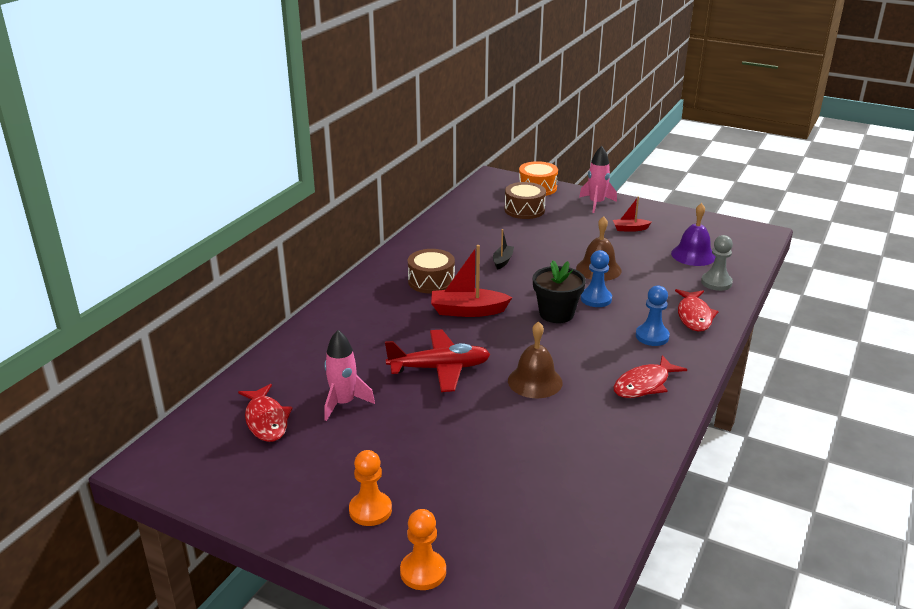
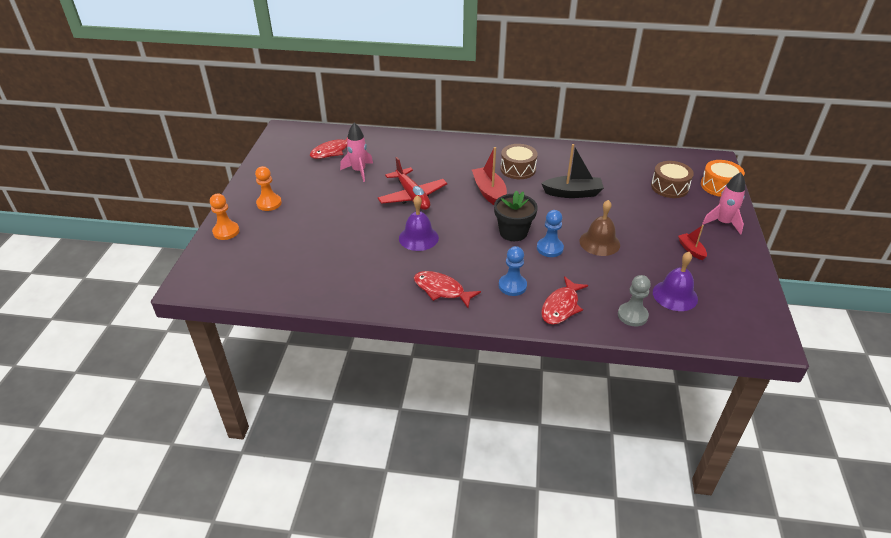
camera: 70 degrees right, 10 degrees up
black boat [493,229,514,270] -> black boat [541,144,604,198], size x1.79
brown bell [508,321,562,398] -> purple bell [399,195,439,251]
red fish [675,289,719,332] -> red fish turned 45 degrees counterclockwise [541,276,588,325]

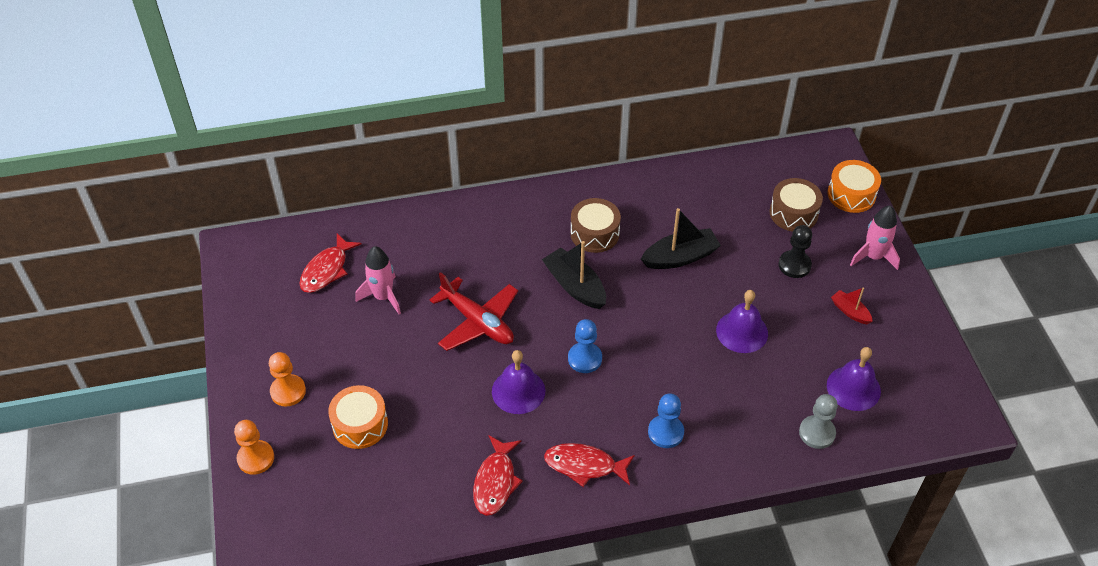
camera: 20 degrees left, 10 degrees up
red boat [472,147,507,205] -> black boat [542,241,606,309]
black flower pot [494,190,538,241] -> none
blue pawn [537,210,564,257] -> blue pawn moved to [568,319,602,373]
red fish [541,276,588,325] -> red fish moved to [473,435,523,516]
brown bell [579,200,620,256] -> purple bell [716,290,768,353]
none -> orange drum [328,385,388,449]
none -> black pawn [778,225,812,278]

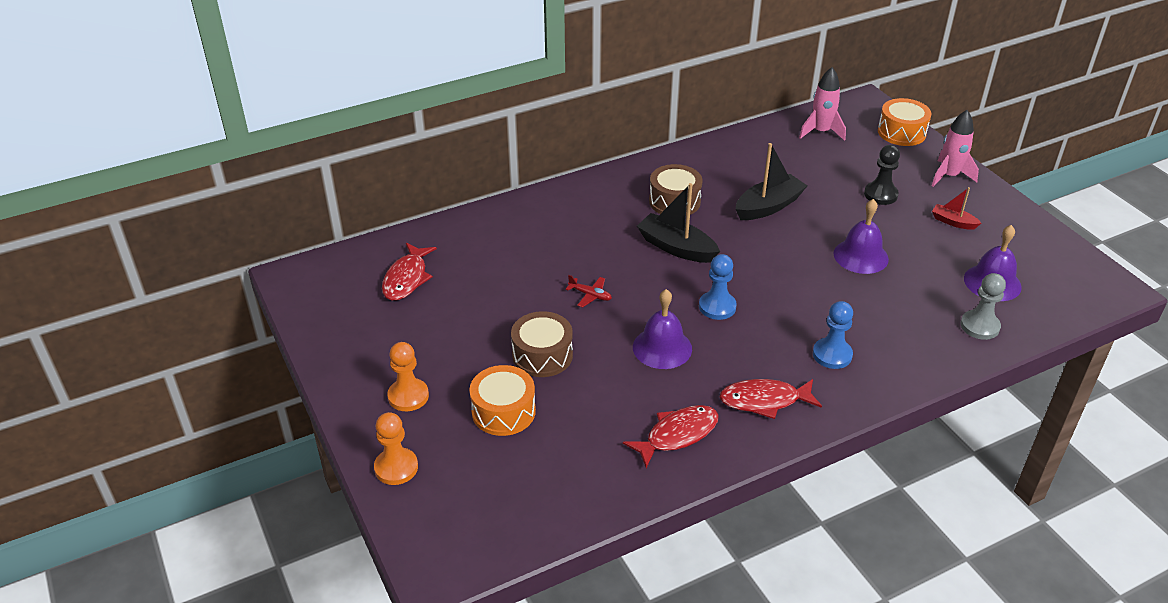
camera: 15 degrees left, 10 degrees down
pink rocket [356,246,401,314] -> pink rocket moved to [799,67,846,141]
red plane [430,272,518,351] -> red plane [566,275,612,308], size x0.44
red fish [473,435,523,516] -> red fish turned 120 degrees counterclockwise [623,405,719,468]
brown drum [770,178,823,232] -> brown drum moved to [511,311,573,377]

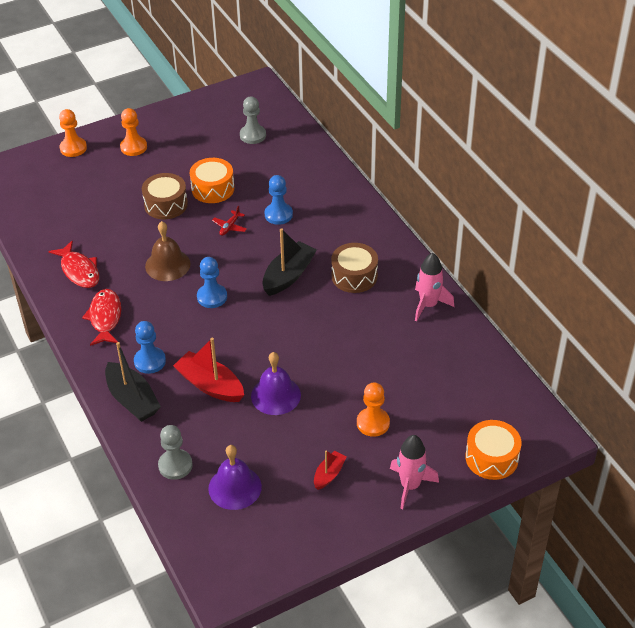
camera: 90 degrees right, 5 degrees up
red fish [382,243,437,301] -> grey pawn [240,97,266,144]
orange drum [469,365,536,436] -> orange drum moved to [190,158,234,203]
purple bell [633,289,692,369] -> brown bell [145,221,191,281]
black boat [736,143,807,220] -> black boat moved to [105,342,161,422]
pink rocket [799,67,846,141] -> pink rocket moved to [415,253,454,322]
black pawn [864,145,900,205] -> orange pawn [357,382,390,437]
none -> red boat [173,337,244,402]
none -> blue pawn [265,175,293,225]

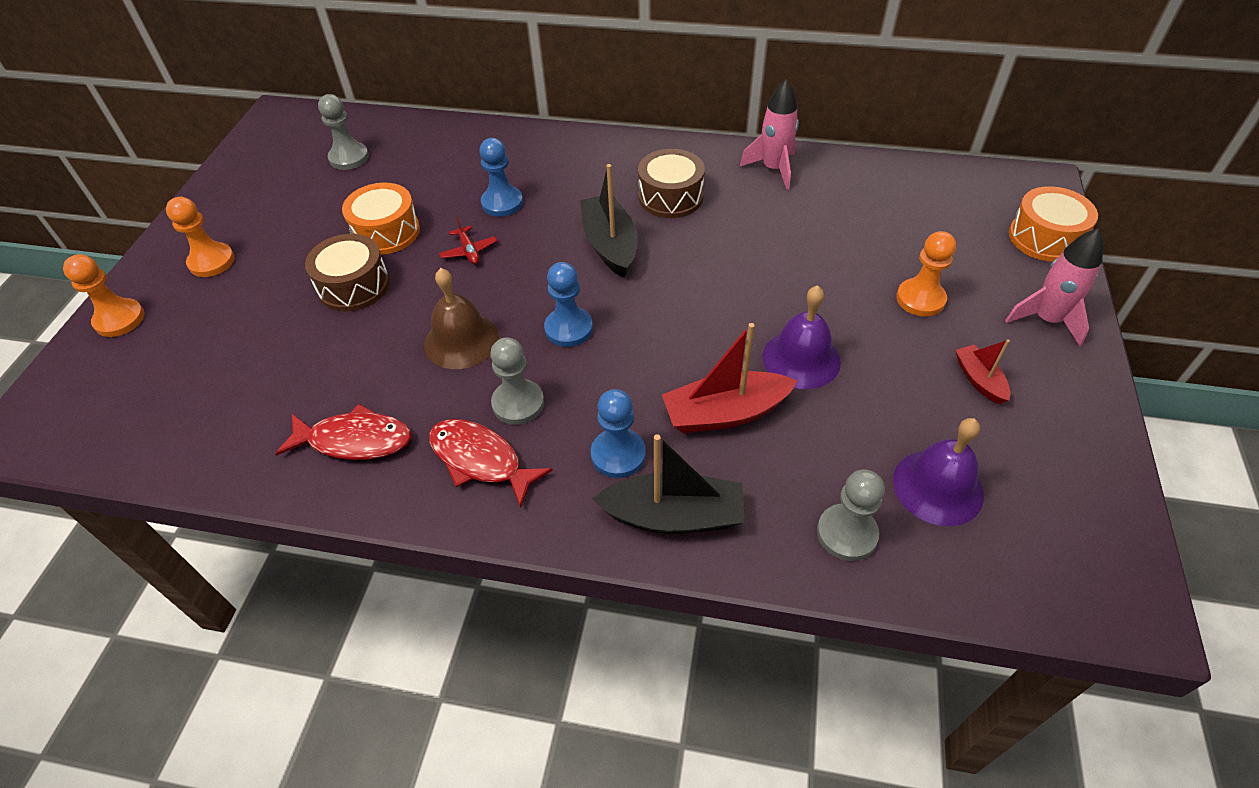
camera: 50 degrees left, 5 degrees up
none -> grey pawn [490,337,544,425]

